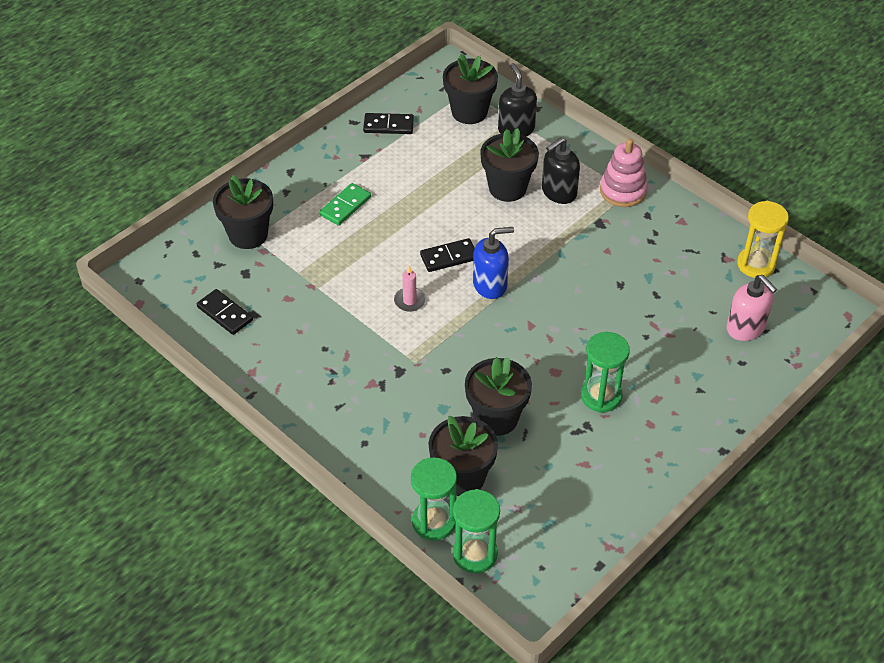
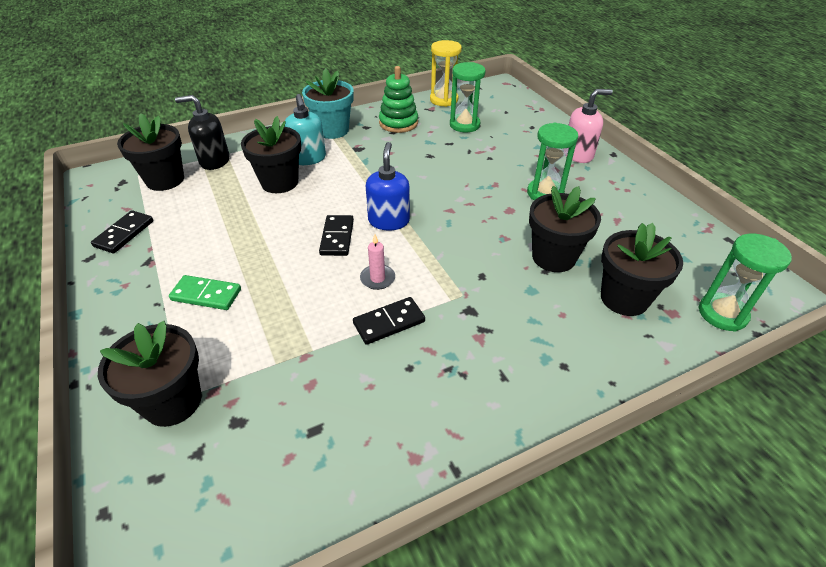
camera: 70 degrees left, 5 degrees down
black domino [197,289,253,335] -> black domino moved to [353,297,425,345]
green domino [319,183,371,226] -> green domino turned 45 degrees counterclockwise [169,275,241,310]
green hourglass [411,457,457,541] -> green hourglass moved to [450,62,486,132]
black soap dispenser [542,137,580,204] -> turquoise soap dispenser [284,94,326,165]
pink stacking toy [600,139,648,207] -> turquoise flower pot [302,68,354,139]
pink soap dispenser [726,275,777,341] -> pink soap dispenser moved to [566,89,613,163]
none -> green stacking toy [379,66,418,133]

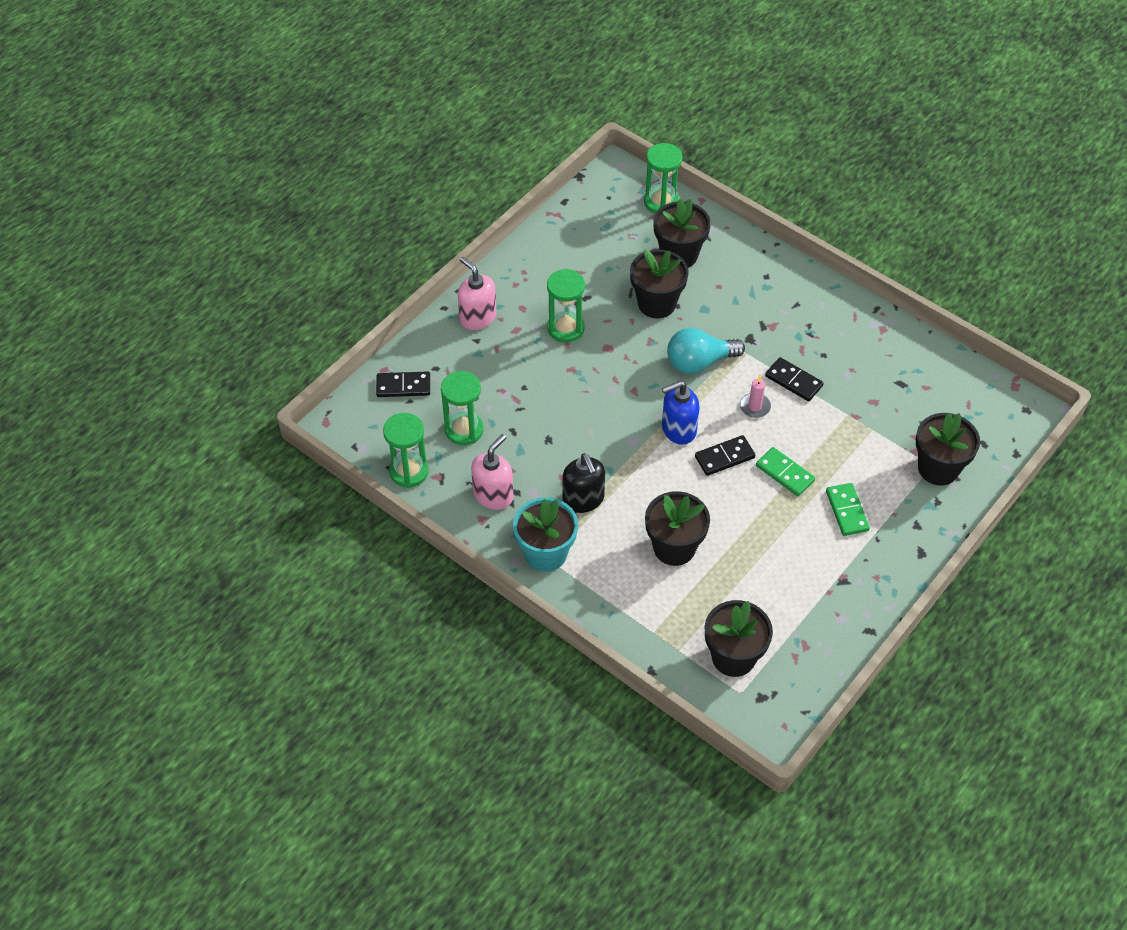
camera: 115 degrees left, 10 degrees up
black domino [91,210,154,253] -> black domino moved to [376,372,430,397]
black soap dispenser [175,95,229,170] -> black soap dispenser moved to [563,453,605,513]
turquoise soap dispenser [284,94,326,165] -> none
green stacking toy [379,66,418,133] -> pink soap dispenser [471,434,513,510]
yellow hourglass [430,40,462,107] -> green hourglass [383,413,429,488]
none -> turquoise light bulb [667,328,745,374]
none -> green domino [756,447,815,496]

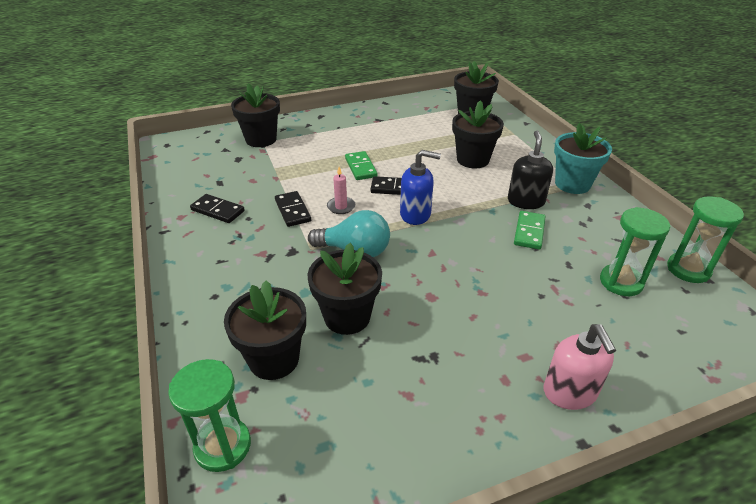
camera: 150 degrees left, 15 degrees down
black domino [376,372,430,397] -> black domino moved to [190,194,245,223]
pink soap dispenser [471,434,513,510] -> none
green hourglass [547,269,585,343] -> none
green domino [826,483,870,536] -> green domino moved to [514,211,545,250]

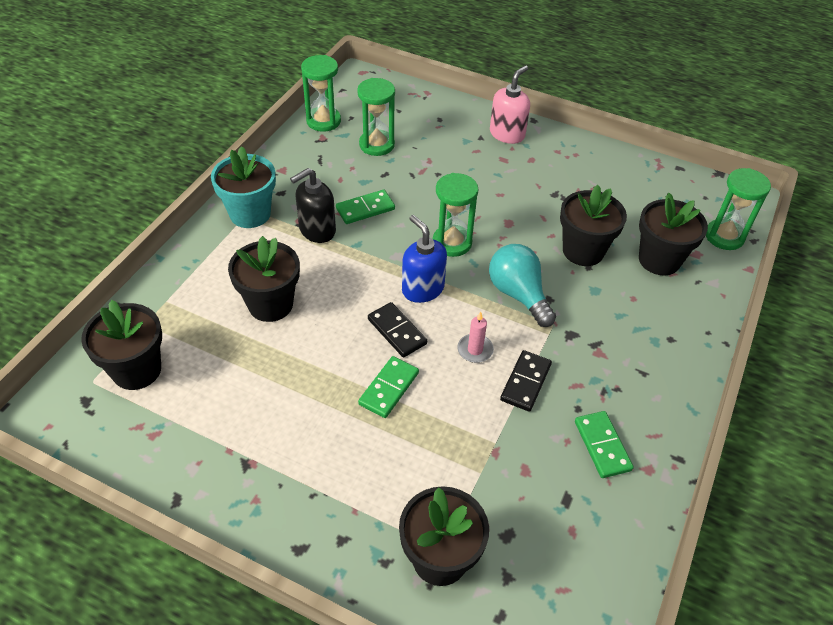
camera: 135 degrees left, 10 degrees up
black domino [190,194,245,223] -> green domino [575,411,634,478]
none -> green hourglass [433,173,479,257]

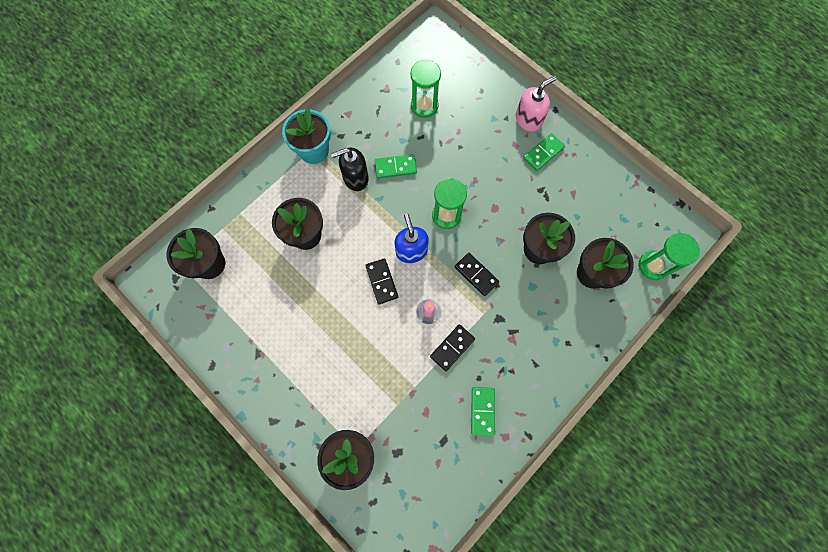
camera: 20 degrees right, 25 degrees up
green hourglass [301,55,341,132] -> none
green domino [358,356,419,418] -> green domino moved to [523,133,565,171]
turquoise light bulb [489,244,556,327] -> black domino [454,253,499,296]

